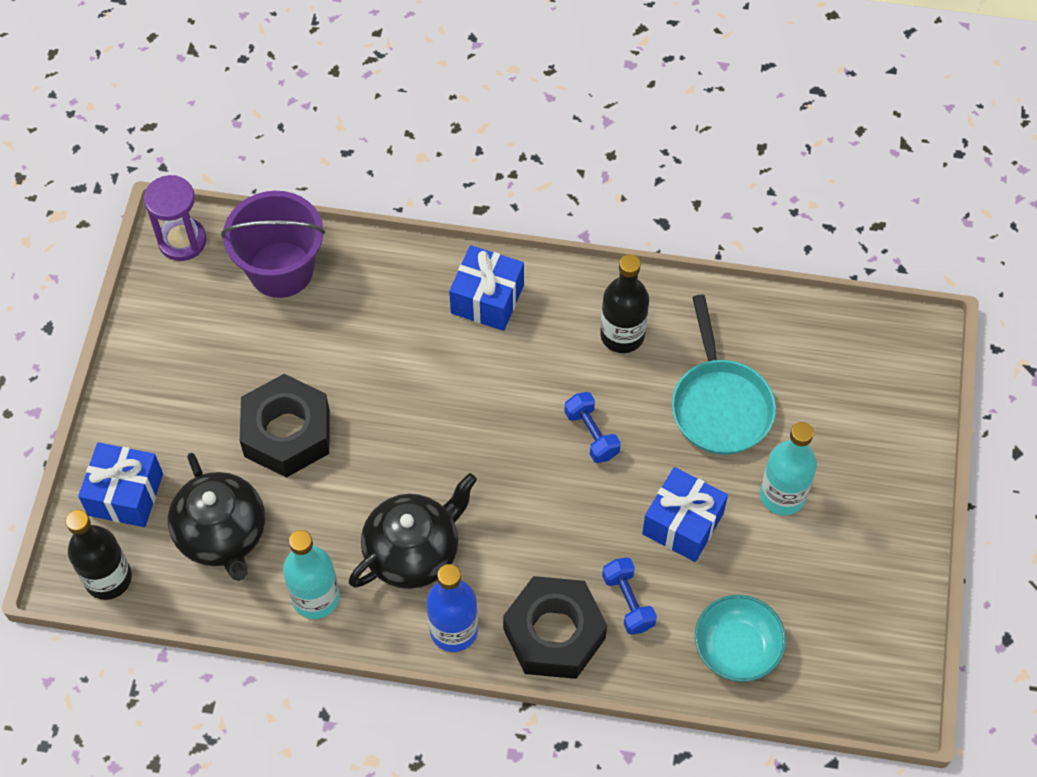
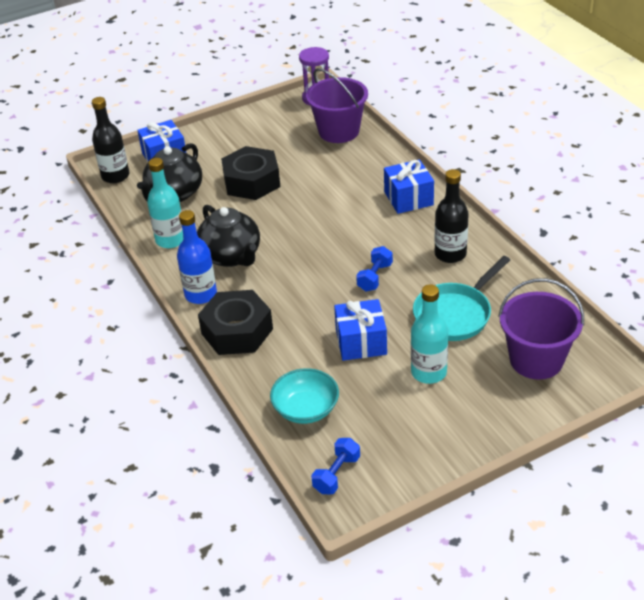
camera: 55 degrees right, 20 degrees down
black teapot [349,473,477,589] -> black teapot turned 45 degrees clockwise [197,205,260,267]
blue dumbbell [602,557,657,635] -> blue dumbbell moved to [311,438,360,494]
none -> purple bucket [498,278,584,380]

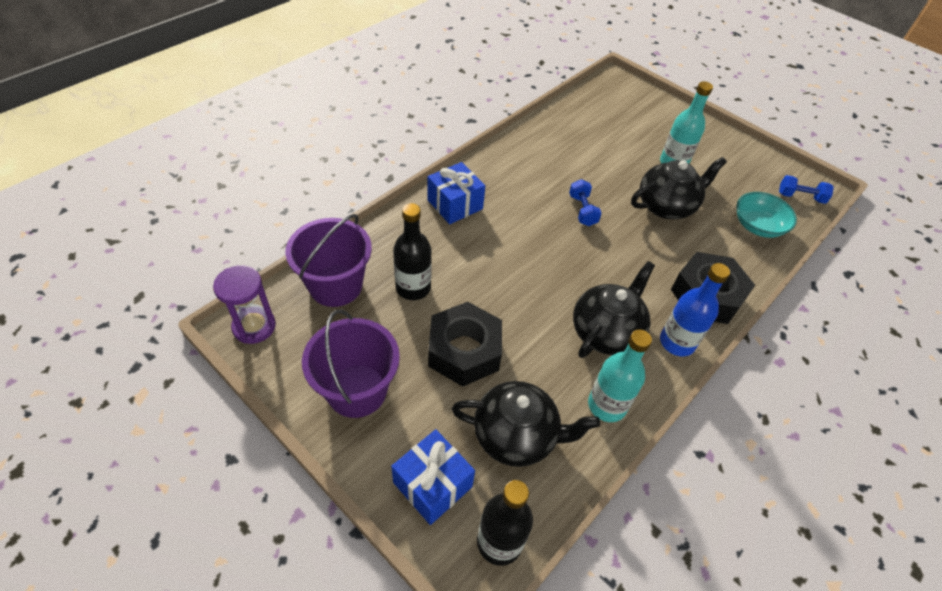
camera: 115 degrees left, 10 degrees up
blue gift [334,299,387,361] -> black teapot [631,157,727,219]
blue dumbbell [356,246,393,291] -> blue dumbbell turned 75 degrees clockwise [569,179,602,226]
turquoise pan [413,256,510,341] -> none
black bottle [435,169,469,263] -> black bottle moved to [393,203,432,300]
purple bucket [498,278,584,380] -> purple bucket moved to [302,309,400,418]

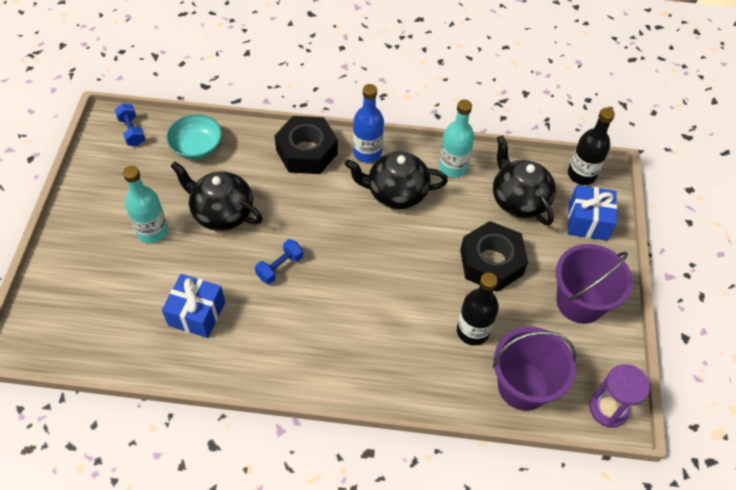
camera: 125 degrees left, 5 degrees up
blue gift [427,162,485,224] -> blue gift moved to [162,274,225,338]

